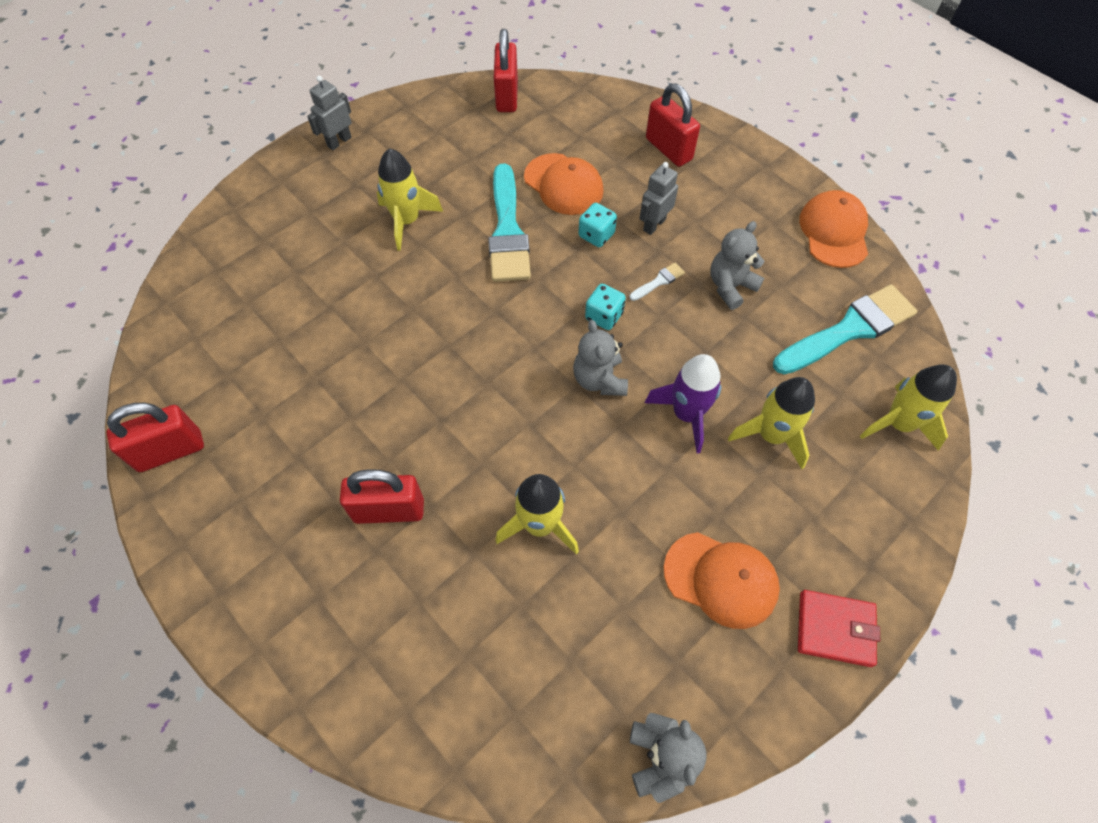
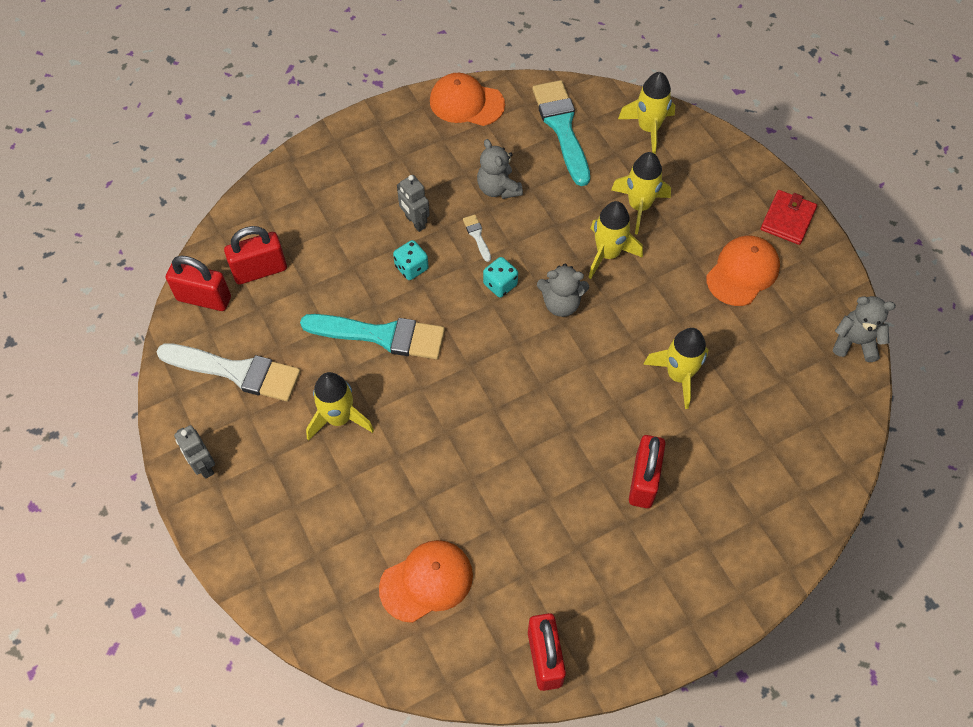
camera: 75 degrees left, 0 degrees up
orange cap [524,153,604,215] -> orange cap moved to [379,540,473,623]
purple rocket [645,354,721,453] -> yellow rocket [588,201,643,279]
red padlock [646,84,700,167] -> red padlock moved to [224,226,287,285]
none -> white brush [156,343,301,401]

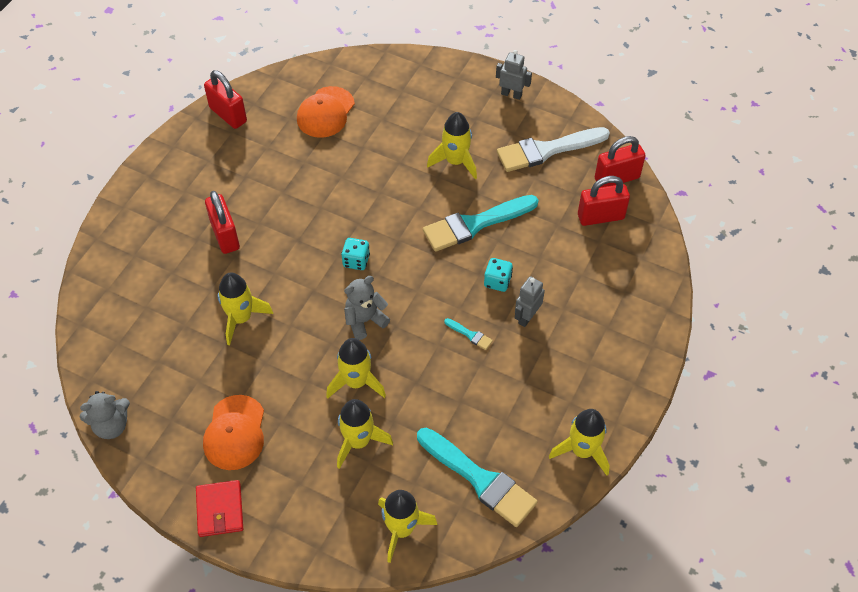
camera: 145 degrees right, 5 degrees down
red padlock [224,226,287,285] -> red padlock turned 45 degrees clockwise [578,176,630,226]
grey robot [397,175,430,232] -> grey robot turned 75 degrees counterclockwise [515,276,545,327]
orange cap [430,73,505,126] -> yellow rocket [549,409,610,476]
white brush [463,215,491,262] -> turquoise brush [444,318,493,350]
grey teddy bear [477,139,523,199] -> none
turquoise dice [483,257,518,297] -> turquoise dice moved to [341,238,370,270]

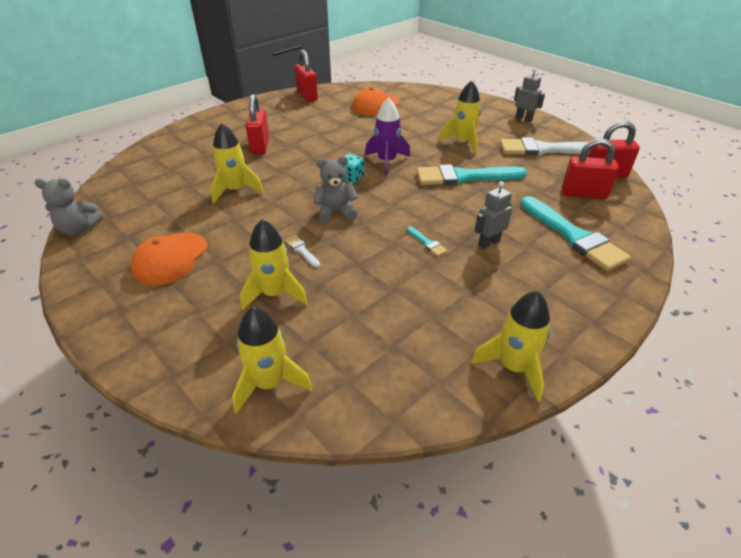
camera: 20 degrees right, 15 degrees down
red wallet [196,480,243,537] -> none
yellow rocket [326,338,386,398] -> white brush [285,235,320,268]
turquoise brush [417,428,538,527] -> turquoise brush moved to [521,196,631,271]
turquoise dice [484,258,513,292] -> none
none -> purple rocket [365,98,410,176]

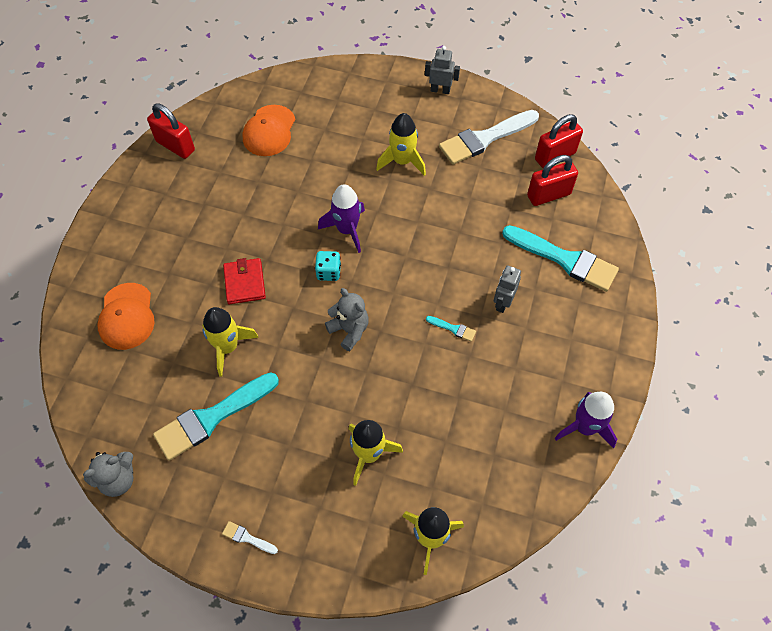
camera: 30 degrees left, 20 degrees up
orange cap [131,233,208,285] -> orange cap moved to [97,283,155,350]
red padlock [246,94,269,155] -> none
white brush [285,235,320,268] -> white brush moved to [222,521,278,554]
grey teddy bear [313,156,358,224] -> grey teddy bear turned 90 degrees clockwise [325,288,369,351]
turquoise brush [417,164,527,185] -> turquoise brush moved to [153,372,279,461]
yellow rocket [471,291,550,401] -> purple rocket [555,392,617,449]
none -> red wallet [223,258,266,304]

